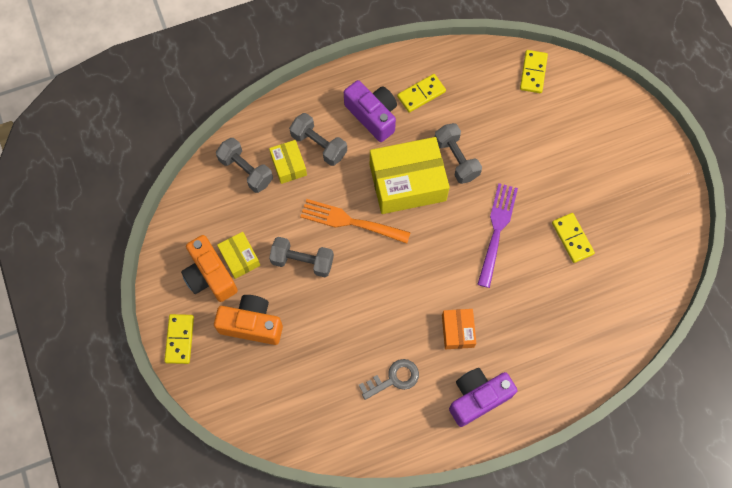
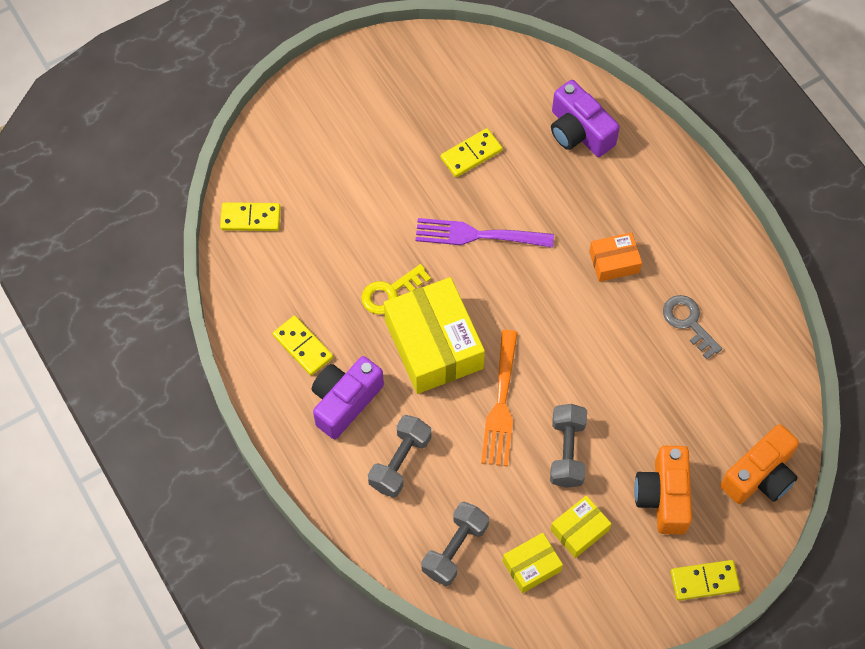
camera: 100 degrees left, 5 degrees down
orange camera [181,235,238,302] -> orange camera moved to [720,424,799,504]
yellow box [269,140,307,184] -> yellow box moved to [503,533,563,593]
grey dumbbell [435,123,482,184] -> yellow key [361,264,431,314]
purple camera [449,368,518,427] -> purple camera moved to [551,80,620,157]

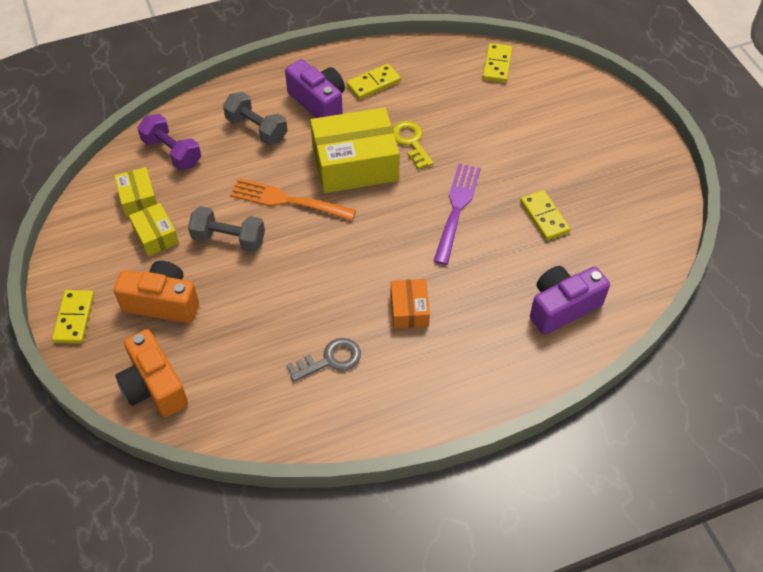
camera: 100 degrees right, 10 degrees down
grey dumbbell [421,502,489,586] -> purple dumbbell [138,114,201,170]

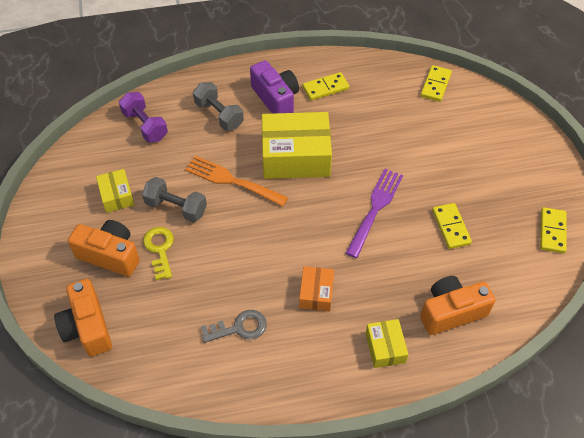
camera: 10 degrees right, 0 degrees up
yellow domino [52,290,94,344] -> yellow domino moved to [540,207,567,253]
yellow box [114,167,157,217] -> yellow box moved to [366,319,408,368]
yellow key [393,121,434,169] -> yellow key moved to [143,227,174,280]
purple camera [530,266,610,335] -> orange camera [420,276,495,335]

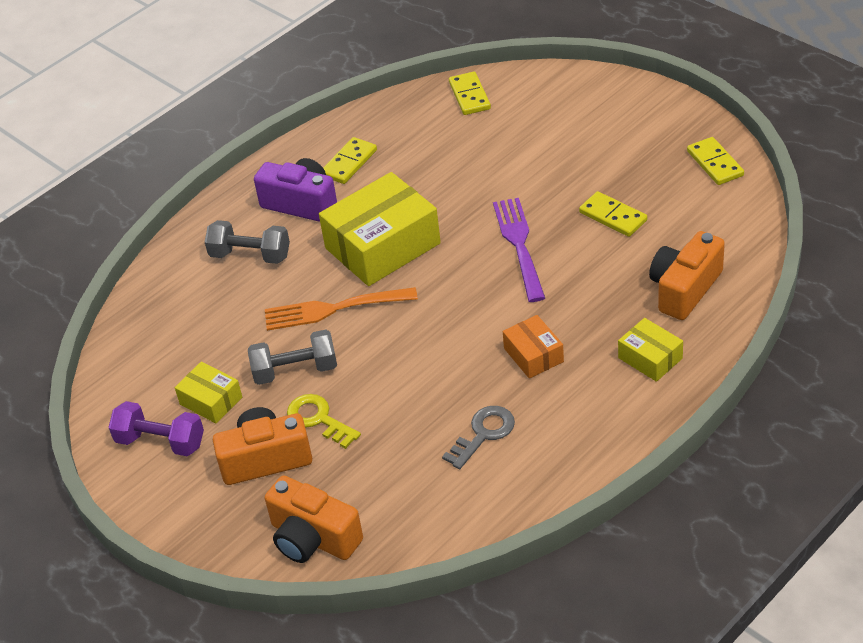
camera: 30 degrees left, 10 degrees down
purple dumbbell [119,92,168,142] -> purple dumbbell moved to [109,401,204,456]

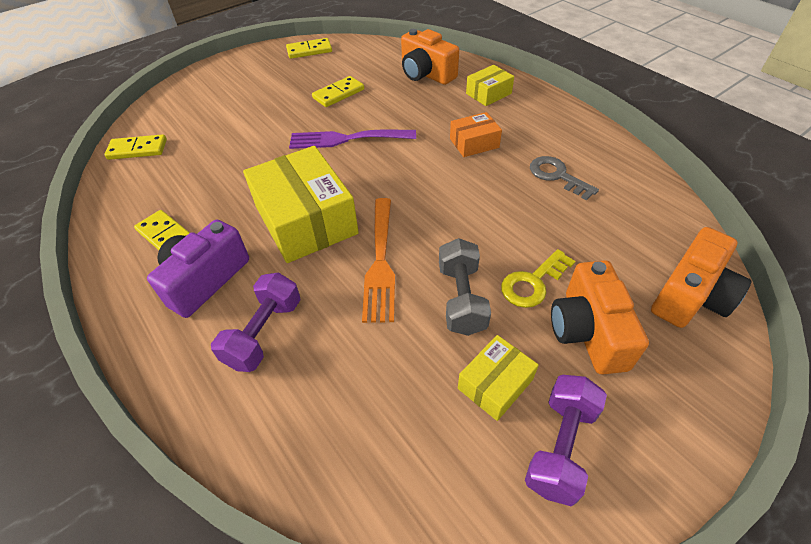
camera: 85 degrees left, 5 degrees up
grey dumbbell [205,220,290,264] -> purple dumbbell [211,272,300,372]

